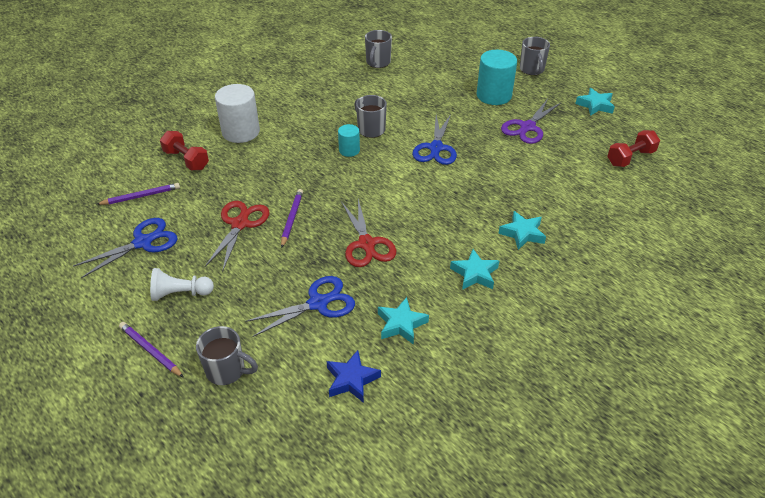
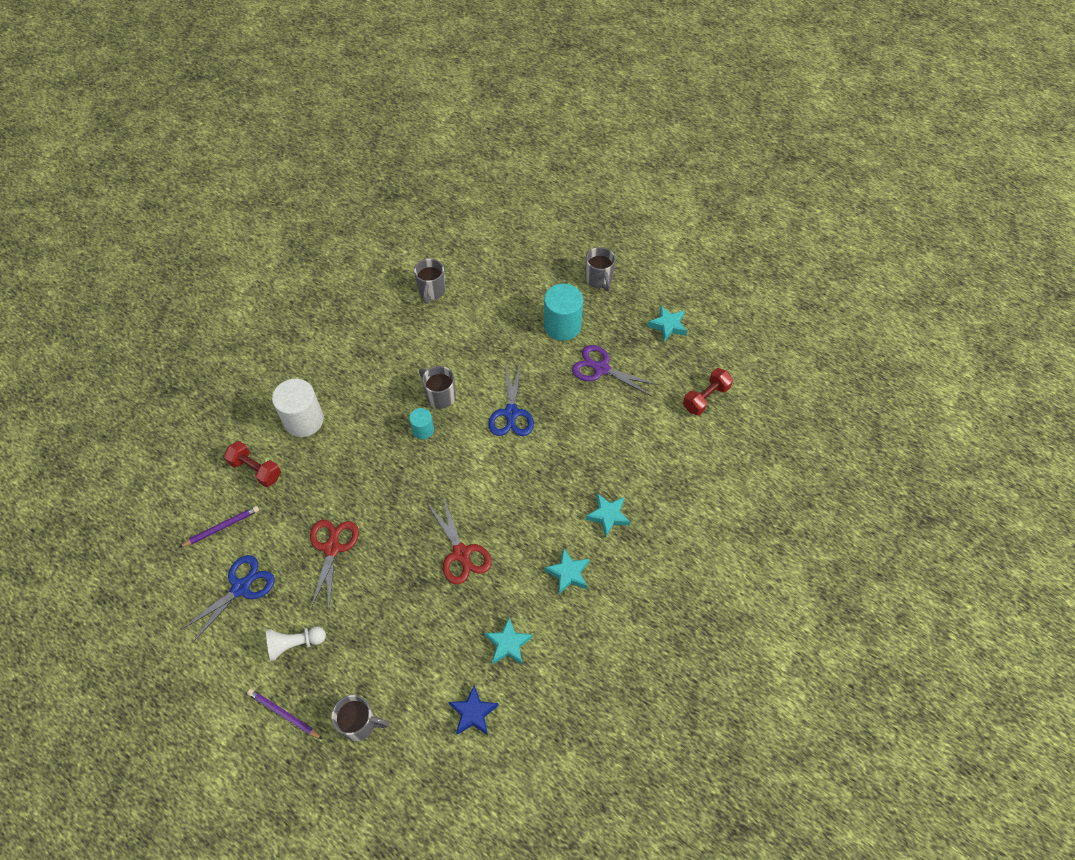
camera: 10 degrees left, 15 degrees up
blue scissors [245,276,355,337] -> none
purple pencil [281,189,303,248] -> none
purple scissors [501,99,561,144] -> purple scissors turned 90 degrees clockwise [572,345,658,396]

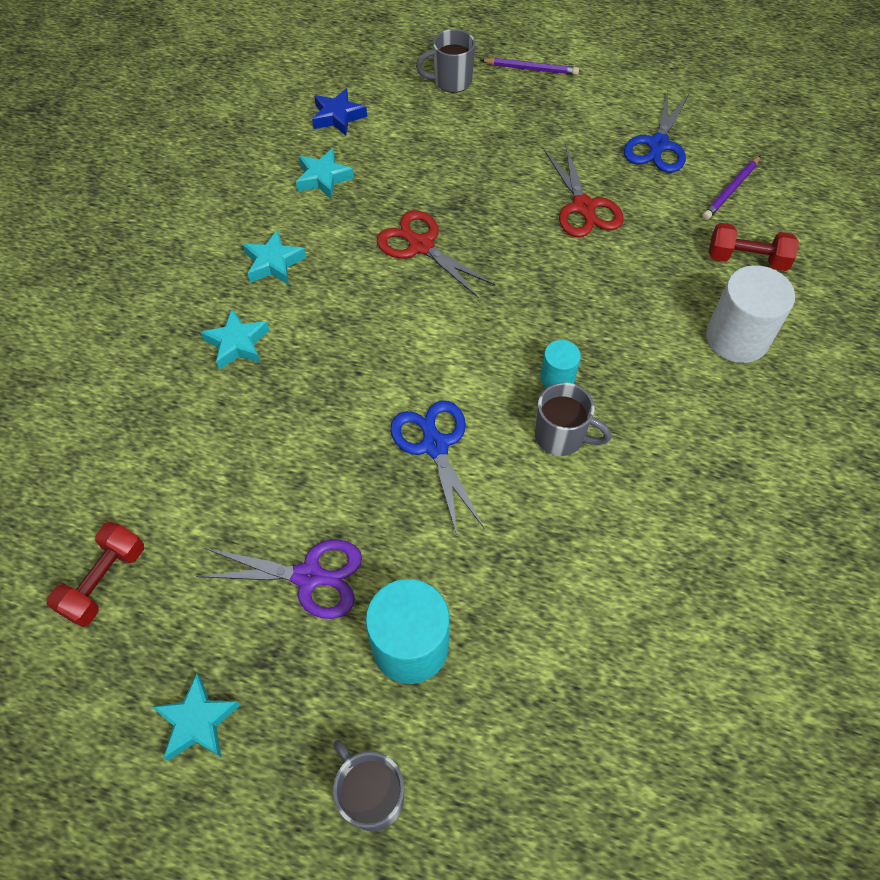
camera: 160 degrees right, 0 degrees up
white pawn [266,627,326,661] -> none
grey mug [414,259,445,304] -> none

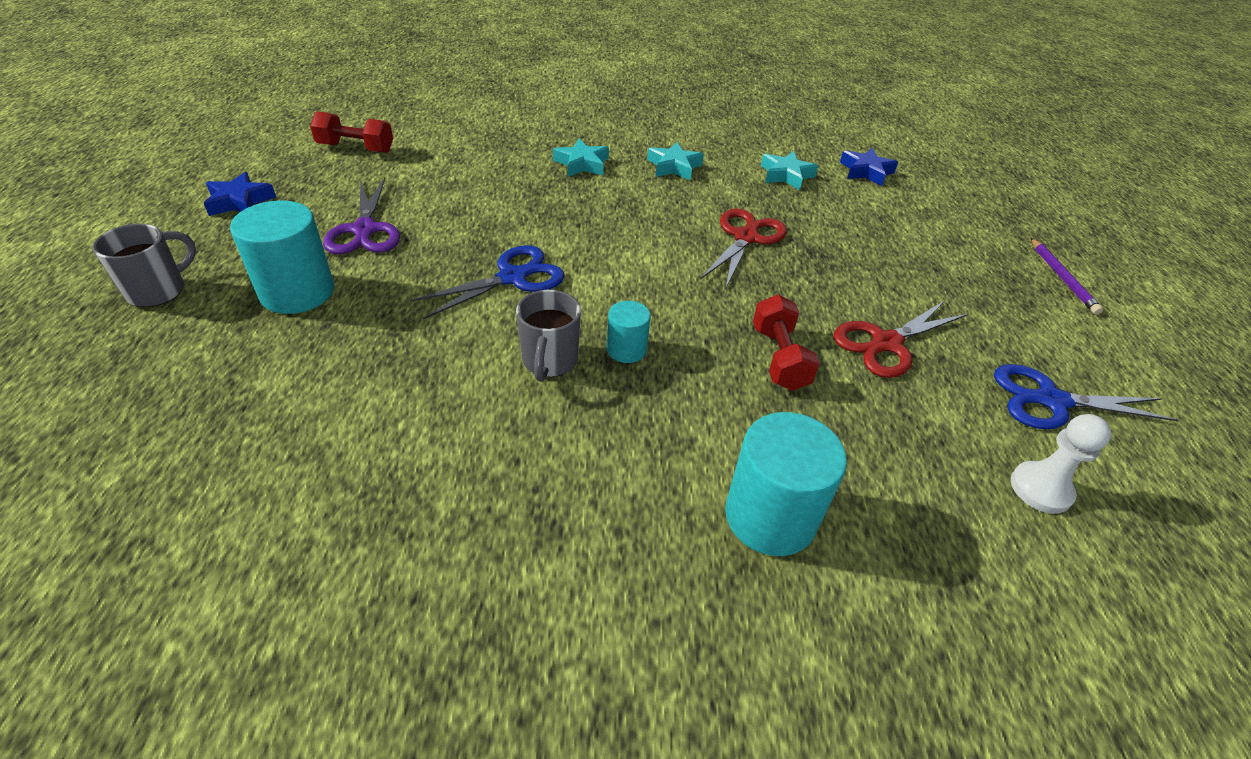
camera: 70 degrees right, 15 degrees down
turquoise star [152,674,240,761] -> blue star [204,172,276,216]
grey mug [416,29,475,93] -> none
purple pencil [703,155,761,220] -> white pawn [1011,414,1111,514]
white cylinder [706,265,795,363] -> turquoise cylinder [725,412,847,556]
red dumbbell [709,223,799,271] -> red dumbbell moved to [753,295,820,391]

